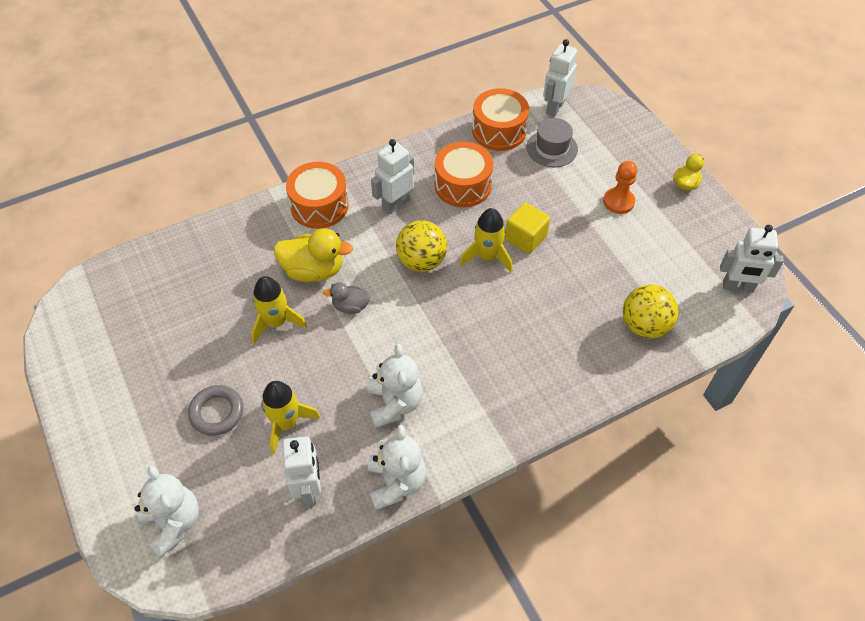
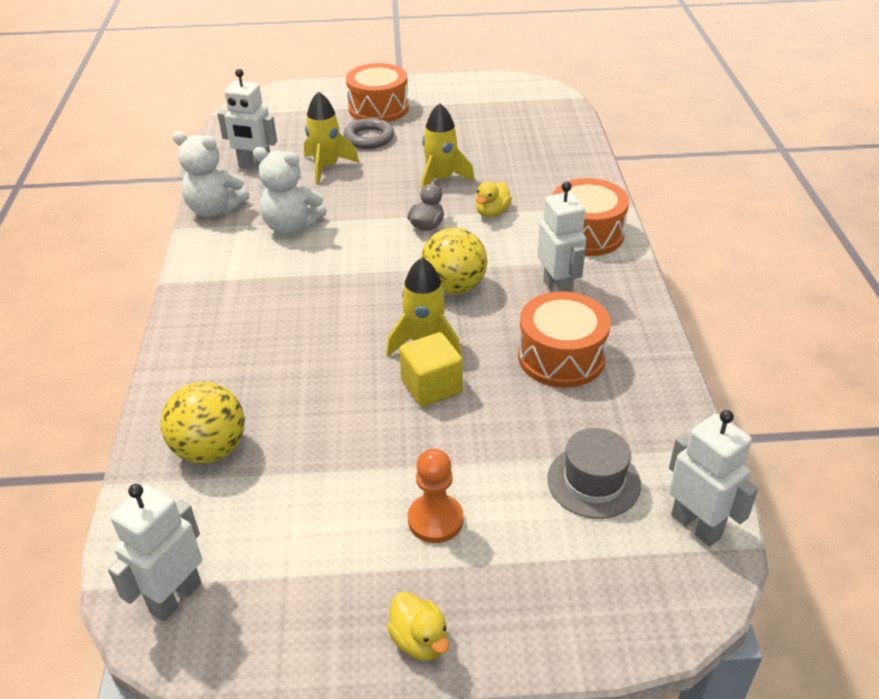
camera: 115 degrees right, 15 degrees down
white teddy bear [135,465,199,558] -> none
yellow duck [274,228,353,282] -> yellow duck [476,181,512,217], size x0.57
orange drum [472,88,529,151] -> orange drum moved to [346,63,409,122]

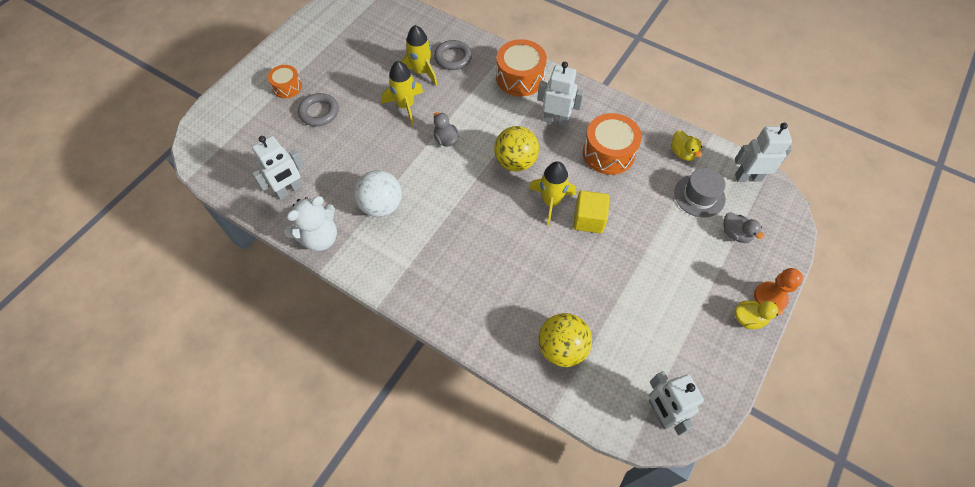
camera: 55 degrees left, 20 degrees up
white teddy bear [253,147,327,234] -> white ball [354,170,402,217]
yellow rocket [304,91,359,185] -> yellow rocket moved to [401,25,437,86]
orange drum [346,63,409,122] -> orange drum [268,65,302,98], size x0.59
orange pawn [408,449,463,543] -> orange pawn moved to [754,268,803,309]
yellow duck [476,181,512,217] -> yellow duck moved to [671,130,702,161]
none -> grey ring [434,40,472,70]
none -> grey duck [723,212,764,243]

